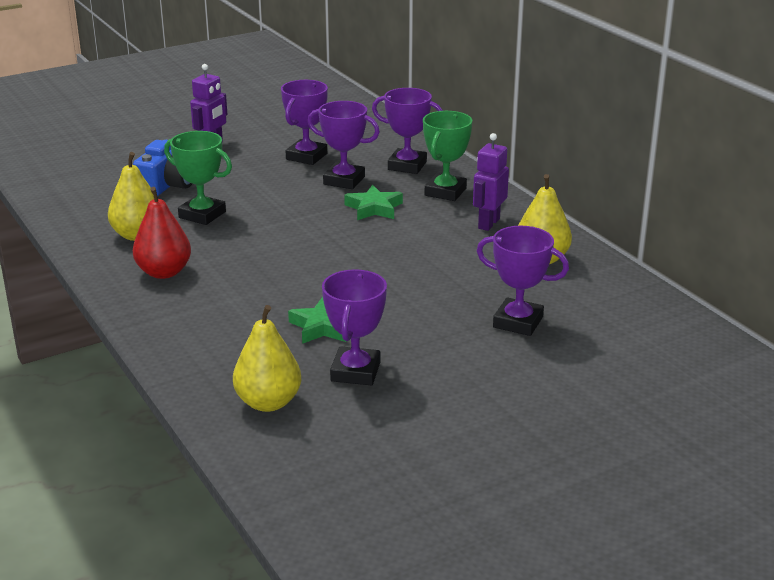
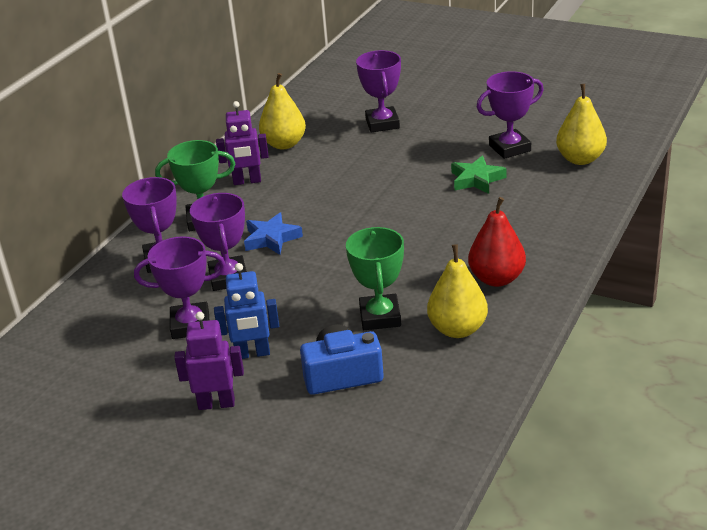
camera: 120 degrees left, 5 degrees up
green star [344,184,403,220] -> blue star [244,212,303,255]
none -> blue robot [214,263,279,359]

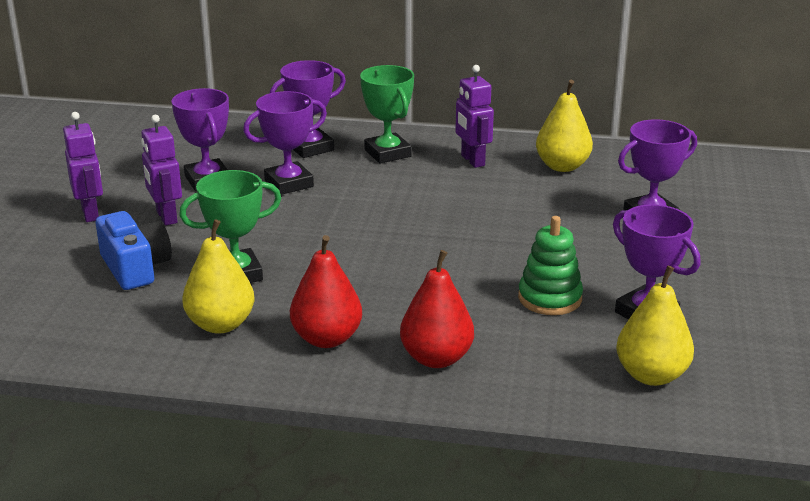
camera: 70 degrees right, 5 degrees down
blue robot [214,263,279,359] -> purple robot [141,115,182,226]
blue star [244,212,303,255] -> none
green star [451,155,507,194] -> green stacking toy [518,216,583,315]
none -> red pear [400,250,474,368]

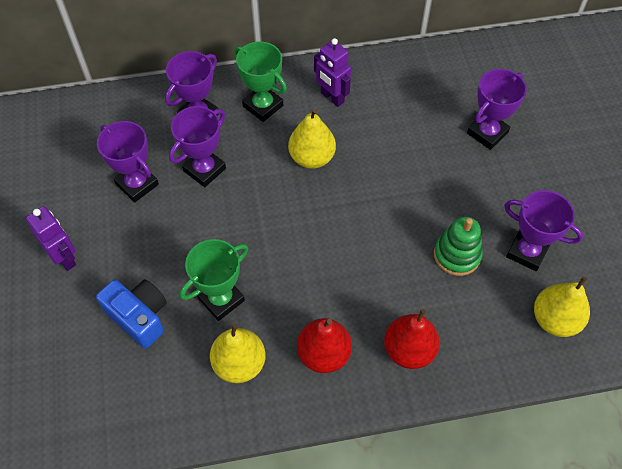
camera: 20 degrees left, 30 degrees up
purple robot [141,115,182,226] -> none
yellow pear [536,80,593,172] -> yellow pear moved to [288,109,336,169]

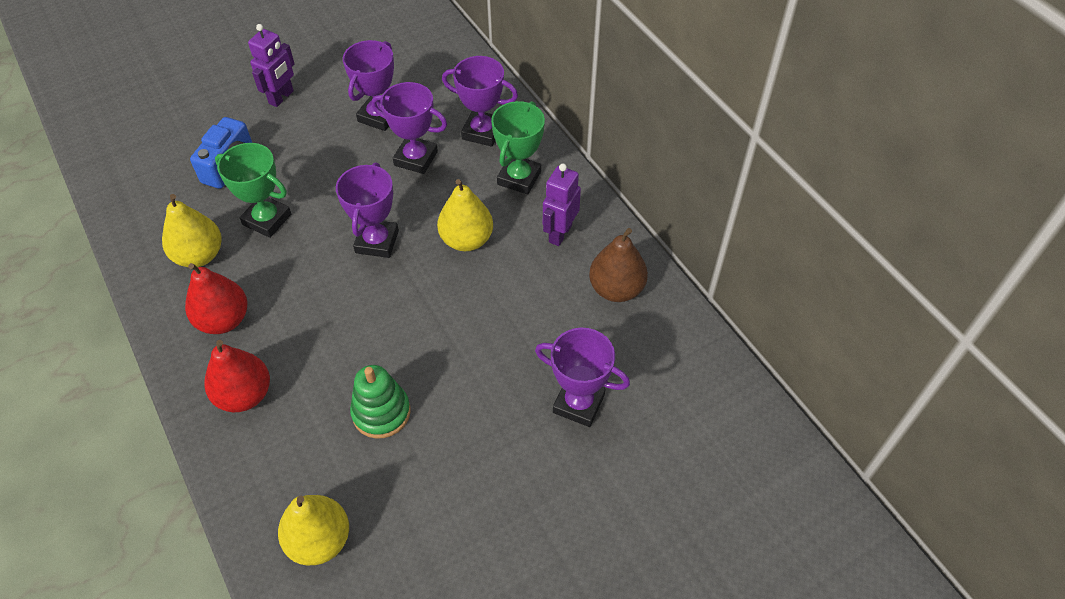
camera: 70 degrees right, 5 degrees down
purple trophy [504,190,583,271] -> purple trophy moved to [336,162,399,258]
none -> brown pear [589,228,648,302]

